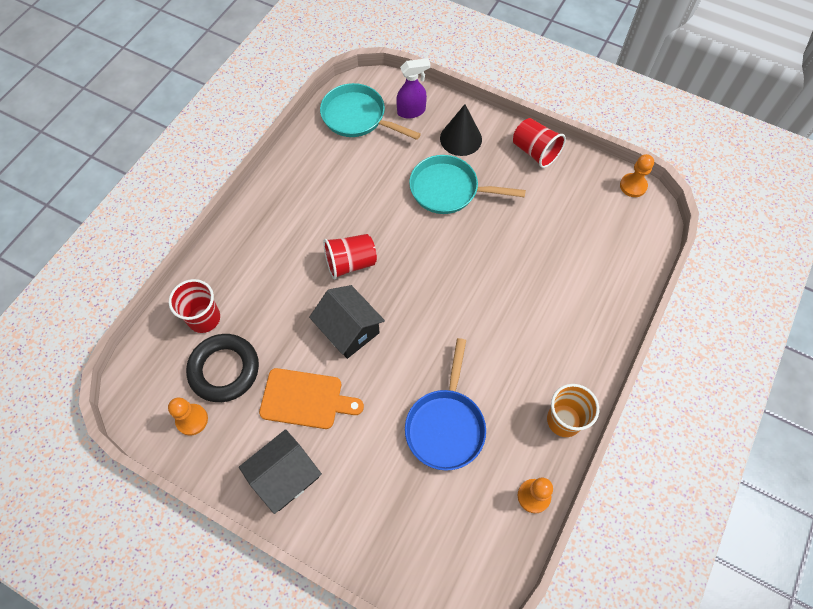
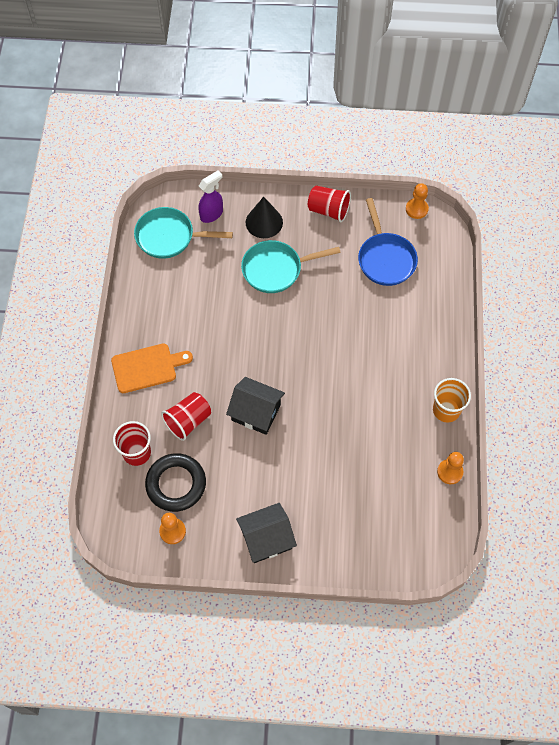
camera: 25 degrees left, 0 degrees up
black house [239,429,322,514] -> black house turned 45 degrees clockwise [236,503,297,563]
orange cutting board [259,368,364,429] -> orange cutting board moved to [111,344,193,393]
red cup [323,234,377,279] -> red cup moved to [161,392,211,441]
blue pan [405,338,486,471] -> blue pan moved to [358,198,418,286]

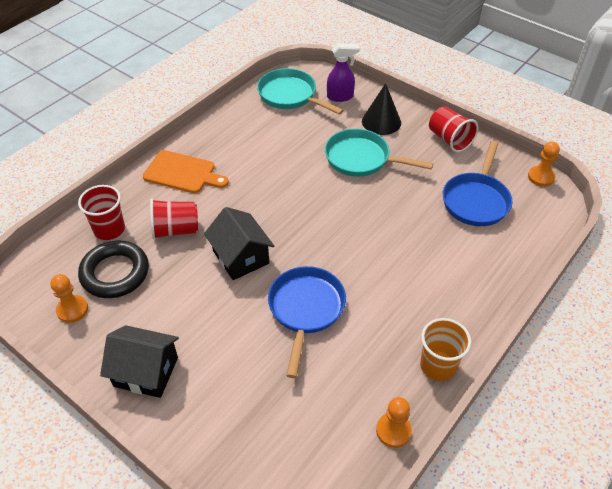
camera: 35 degrees right, 15 degrees down
none -> blue pan [268,266,346,378]

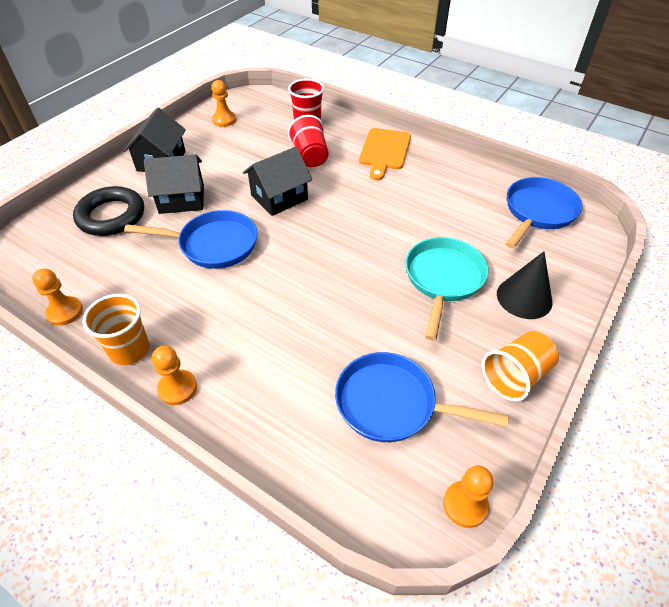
camera: 85 degrees right, 0 degrees up
black ring [78,241,149,298] -> black ring moved to [73,186,144,236]
turquoise pan [257,68,344,115] -> blue pan [506,177,583,248]
purple spray bottle [327,43,359,102] -> none
red cup [429,106,478,152] -> orange cup [482,331,559,401]
none -> black house [144,155,204,214]
none -> orange pawn [152,346,197,405]

